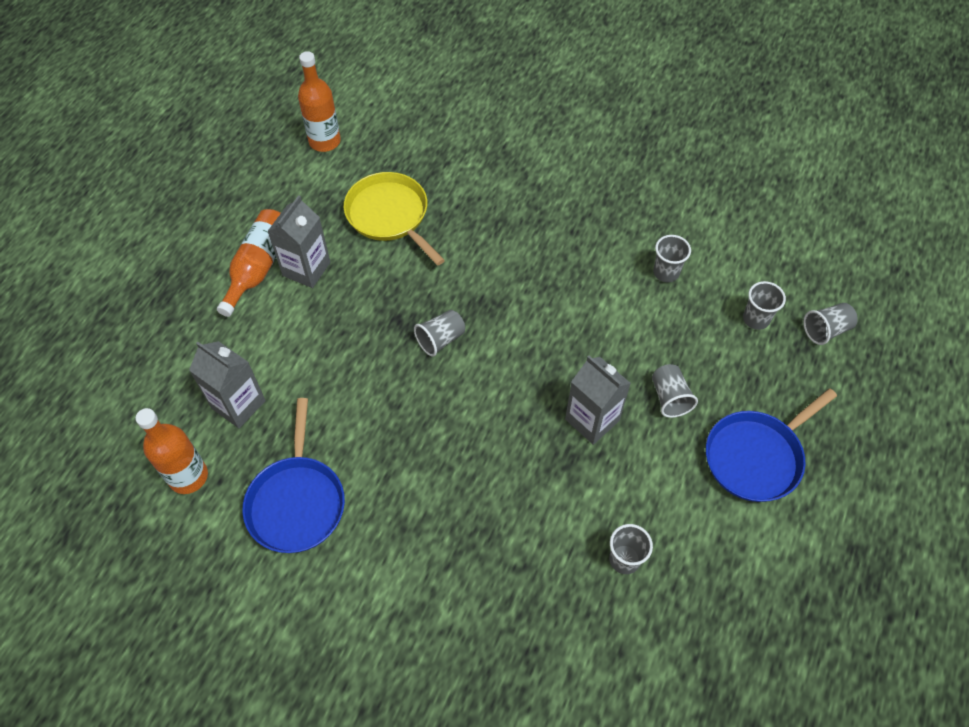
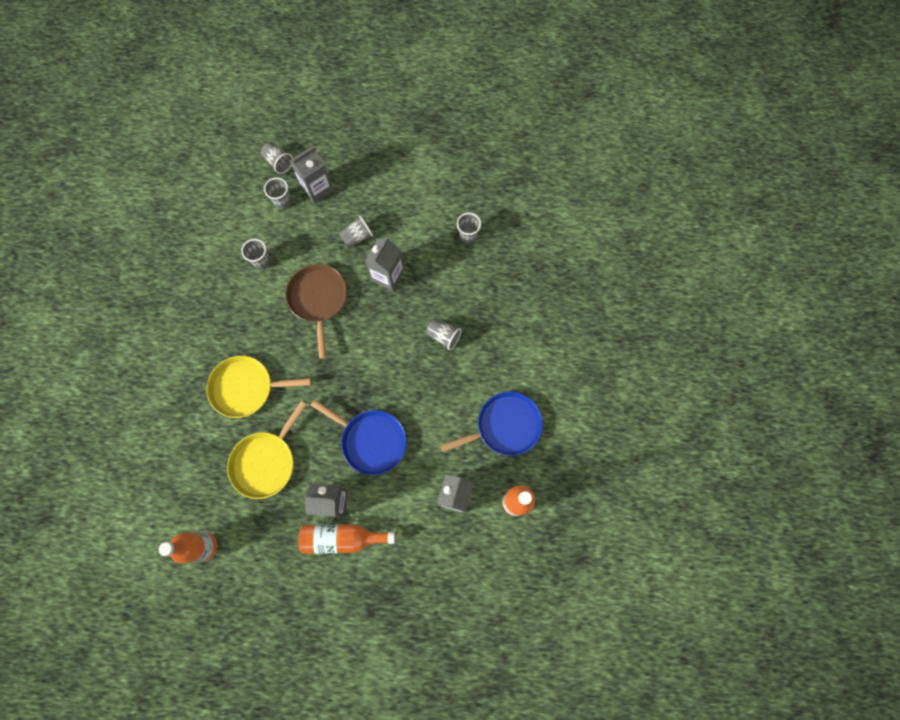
camera: 110 degrees left, 15 degrees up
grey cup [414,310,465,357] -> grey cup moved to [426,318,462,350]
blue pan [706,388,837,502] -> blue pan moved to [311,400,407,476]
none -> yellow pan [207,356,311,418]
none -> brown pan [286,264,347,359]
none -> grey carton [289,147,334,204]

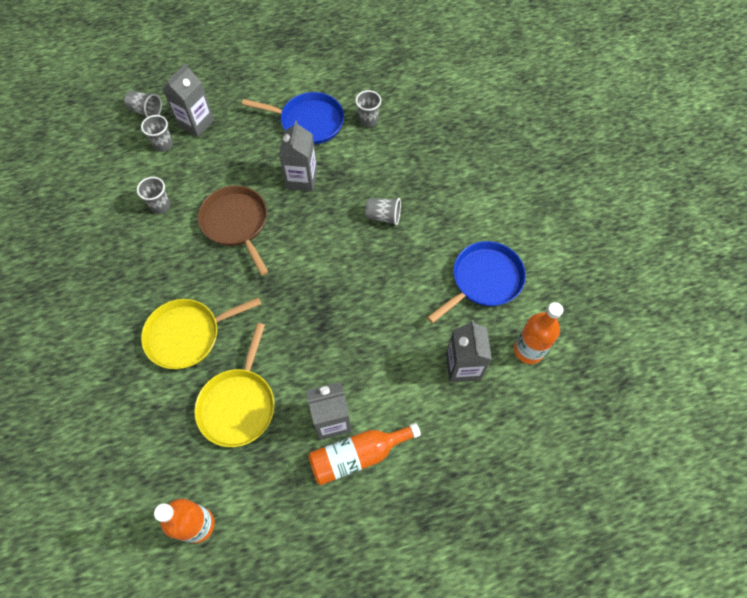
camera: 20 degrees left, 10 degrees down
blue pan [311,400,407,476] -> blue pan moved to [242,92,344,145]
grey cup [339,216,373,248] -> none

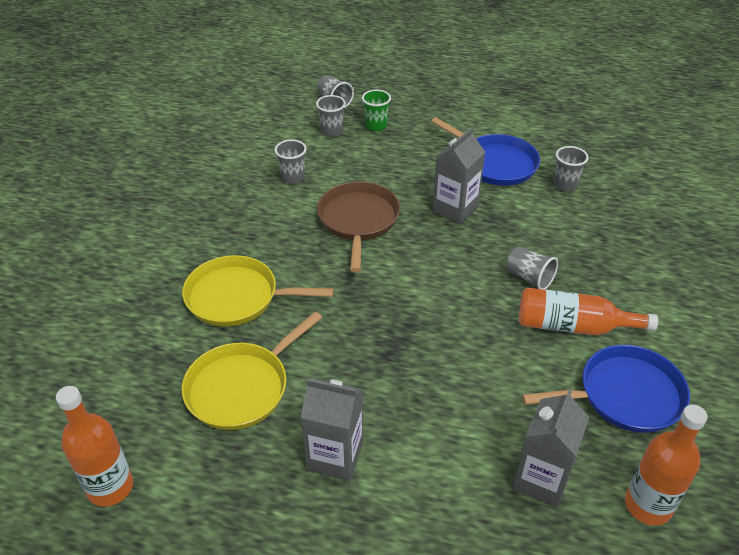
camera: 30 degrees right, 20 degrees down
grey carton [162,63,214,137] -> green cup [362,89,391,131]
orange bottle [308,423,421,485] -> orange bottle moved to [519,288,658,335]

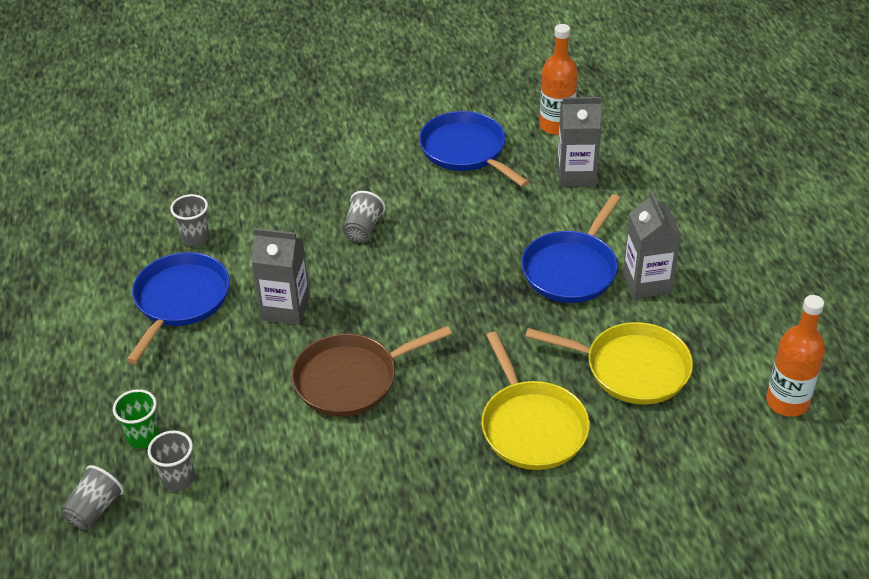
camera: 115 degrees left, 0 degrees up
grey cup [275,139,307,184] -> none
orange bottle [519,288,658,335] -> none
none -> blue pan [521,194,621,303]

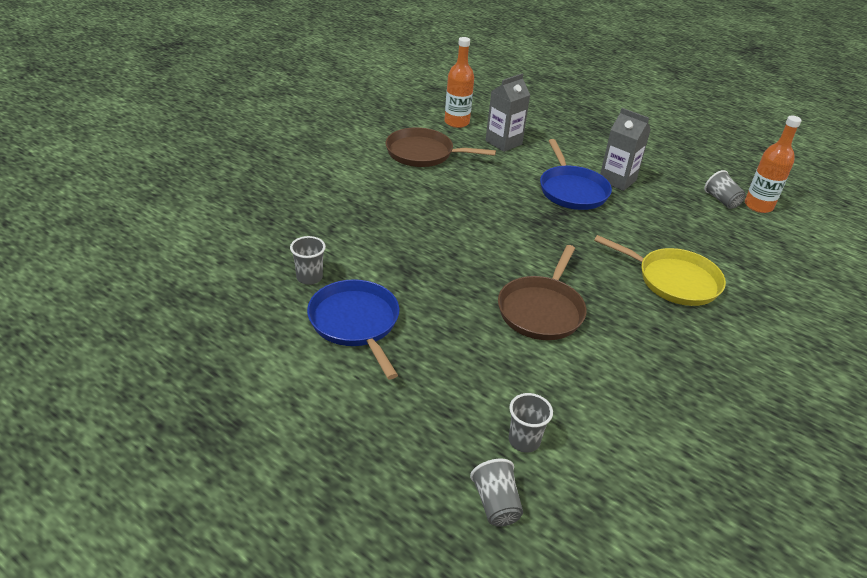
camera: 45 degrees left, 5 degrees down
green cup [113,389,159,449] -> none
grey carton [251,228,310,325] -> none
grey cup [343,191,385,242] -> grey cup moved to [704,170,746,209]
blue pan [419,111,529,187] -> brown pan [386,127,496,167]
yellow pan [525,322,693,404] -> none

